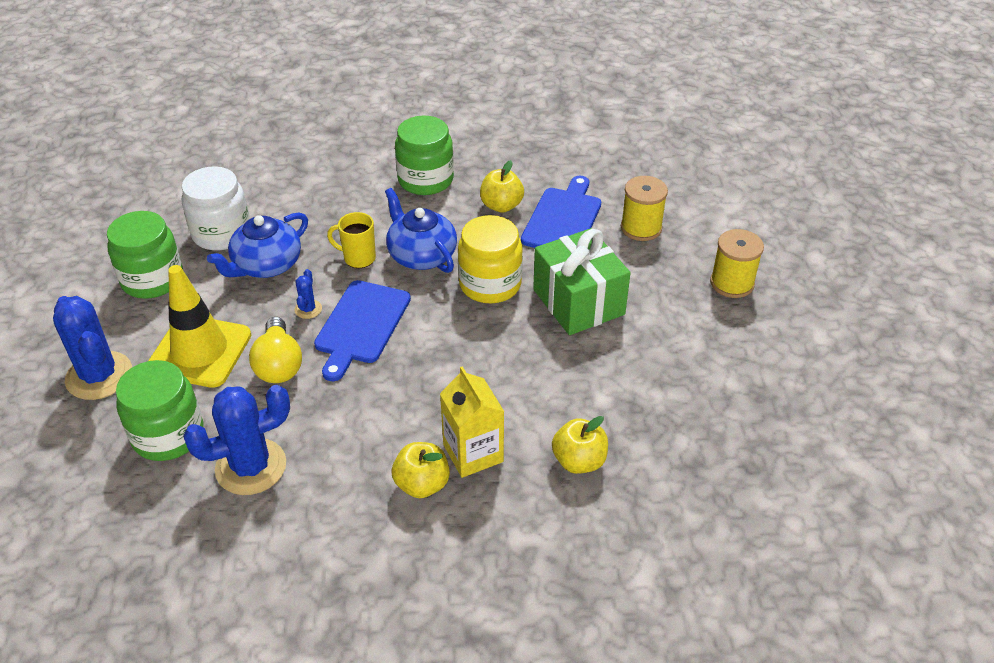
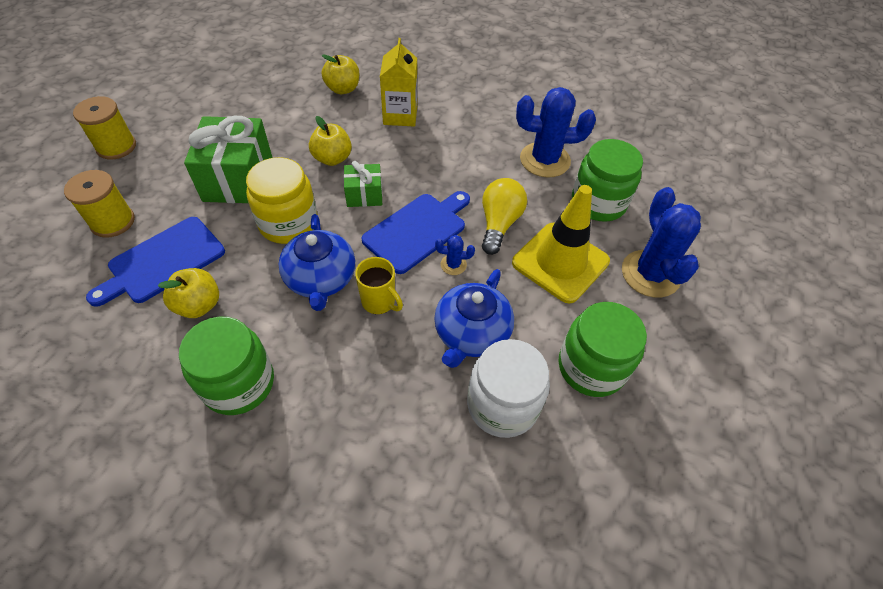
camera: 155 degrees left, 10 degrees up
blue teapot [207,213,308,278] -> blue teapot turned 135 degrees clockwise [434,269,514,368]
blue cactus [294,269,322,319] -> blue cactus turned 60 degrees clockwise [435,235,475,275]
yellow apple [392,442,450,498] -> yellow apple moved to [309,116,352,166]
none -> green gift [344,161,382,207]

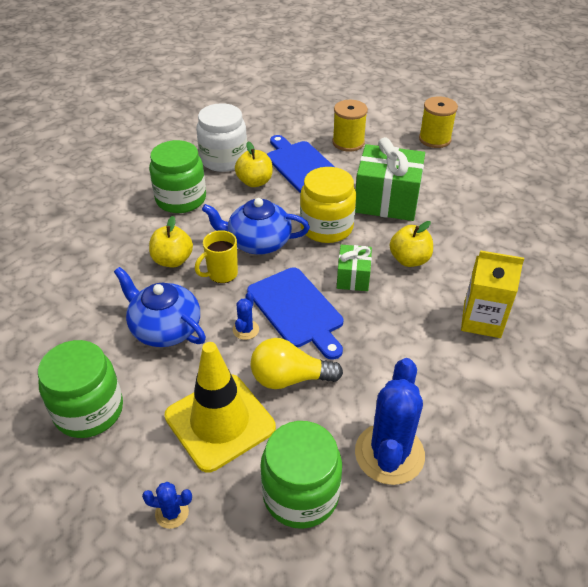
camera: 105 degrees right, 10 degrees down
yellow apple [322,54,359,94] -> yellow apple moved to [149,216,193,267]
white jar [467,339,550,438] -> white jar moved to [196,103,247,172]
yellow light bulb [482,178,527,255] -> yellow light bulb turned 150 degrees clockwise [251,338,343,389]
blue cactus [622,187,701,298] -> blue cactus [142,482,192,529], size x0.45

